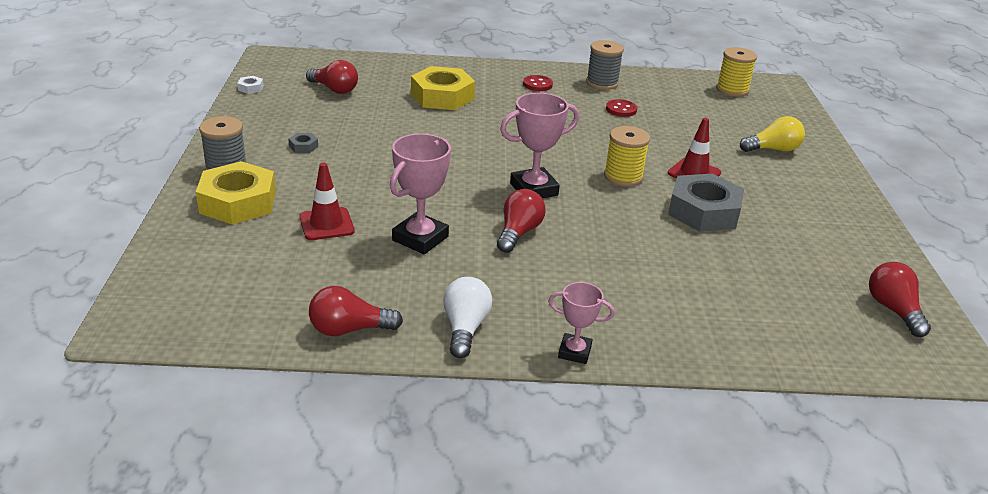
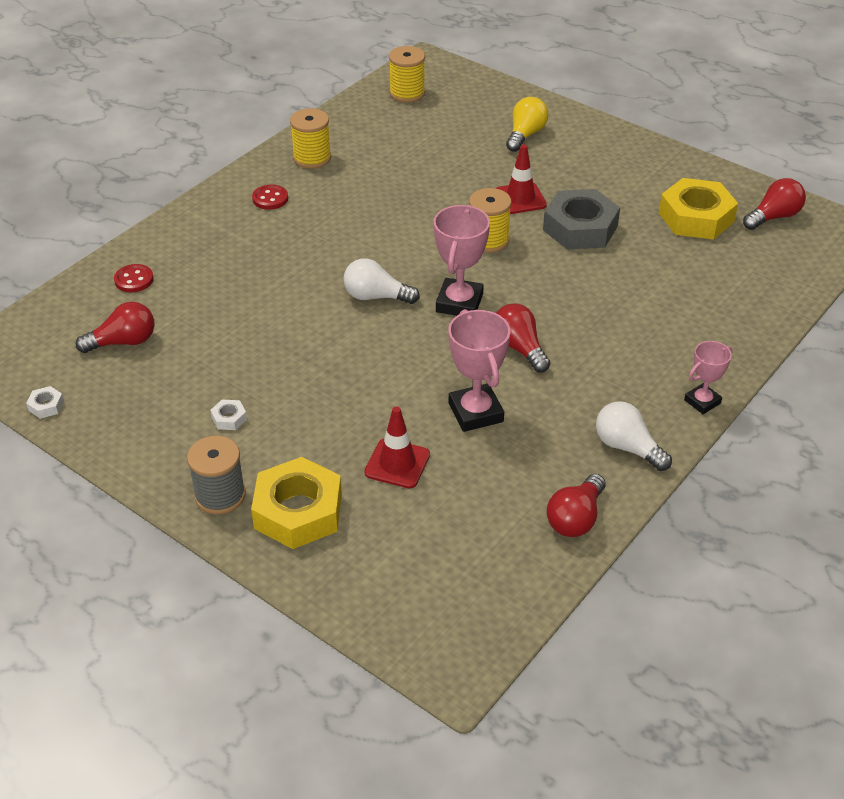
camera: 50 degrees left, 10 degrees up
grey nut [288,133,318,153] -> white nut [210,399,247,430]
yellow nut [411,66,475,110] -> yellow nut moved to [659,178,738,240]
grey spool [586,40,624,90] -> yellow spool [290,108,331,169]
red button [606,99,637,117] -> red button moved to [114,264,154,292]
red light bulb [869,262,931,337] -> red light bulb turned 120 degrees clockwise [743,178,806,230]
none -> white light bulb [343,258,420,304]

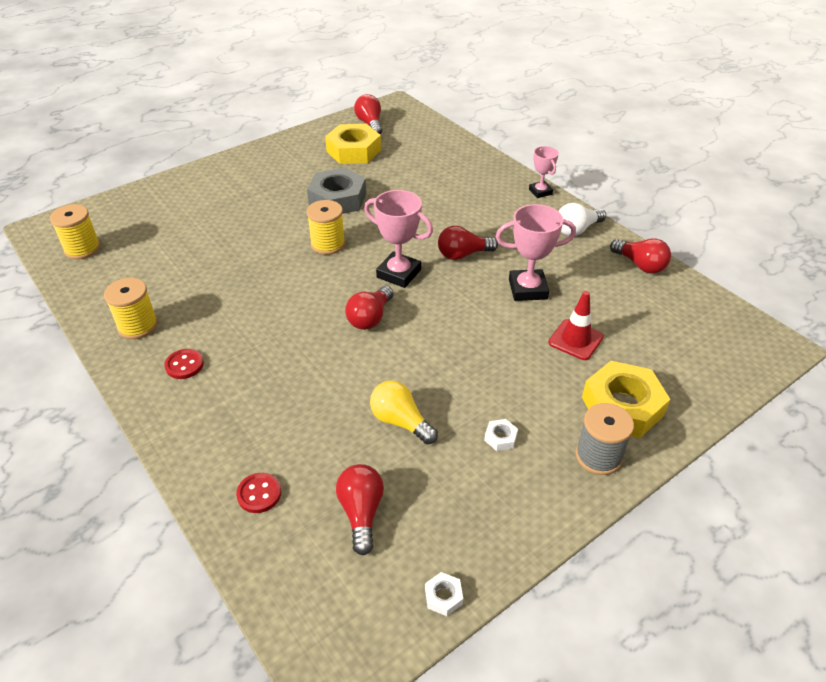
camera: 75 degrees left, 0 degrees up
white light bulb [343,258,420,304] -> red light bulb [345,286,394,330]
red traffic cone [495,144,547,214] -> none
yellow light bulb [506,97,548,152] -> yellow light bulb moved to [370,381,438,444]

